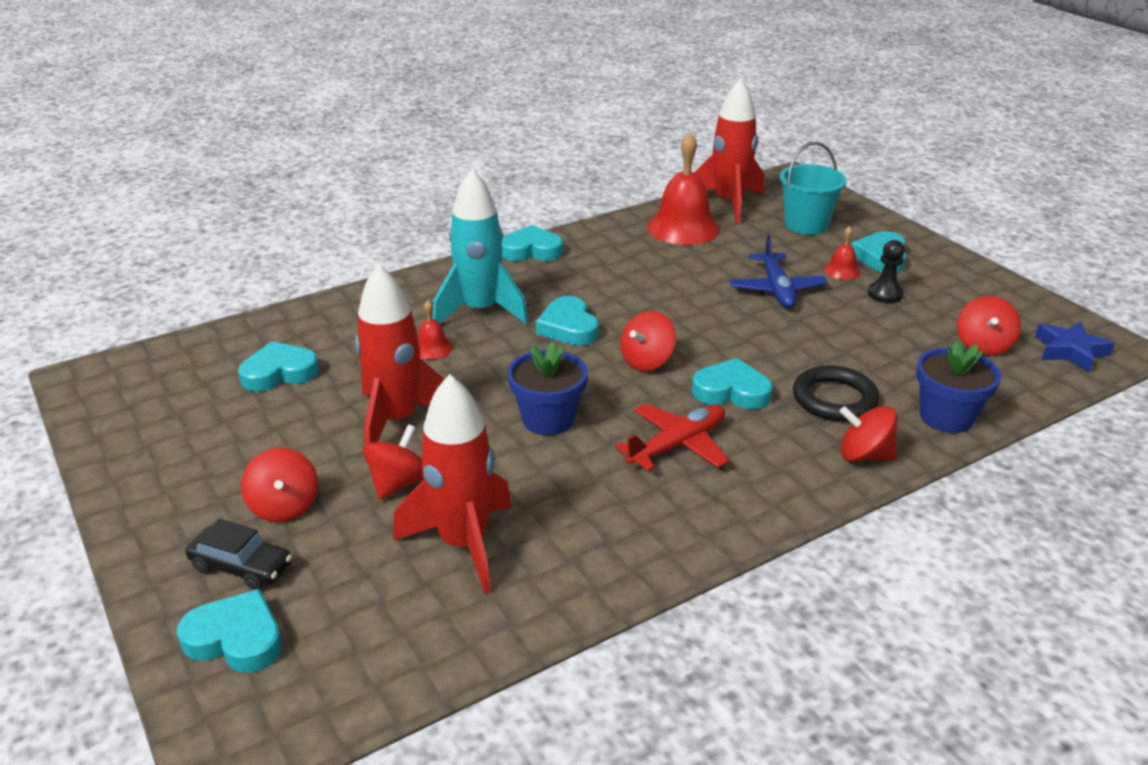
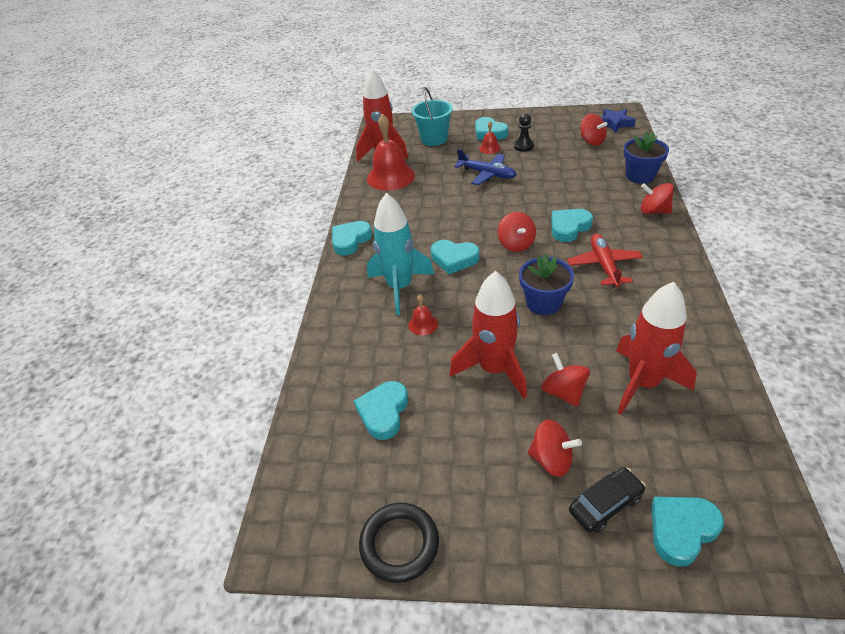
camera: 50 degrees left, 10 degrees up
black ring [793,365,879,421] -> black ring moved to [359,503,439,583]
red spinning top [839,406,897,462] -> red spinning top turned 60 degrees clockwise [641,183,674,214]

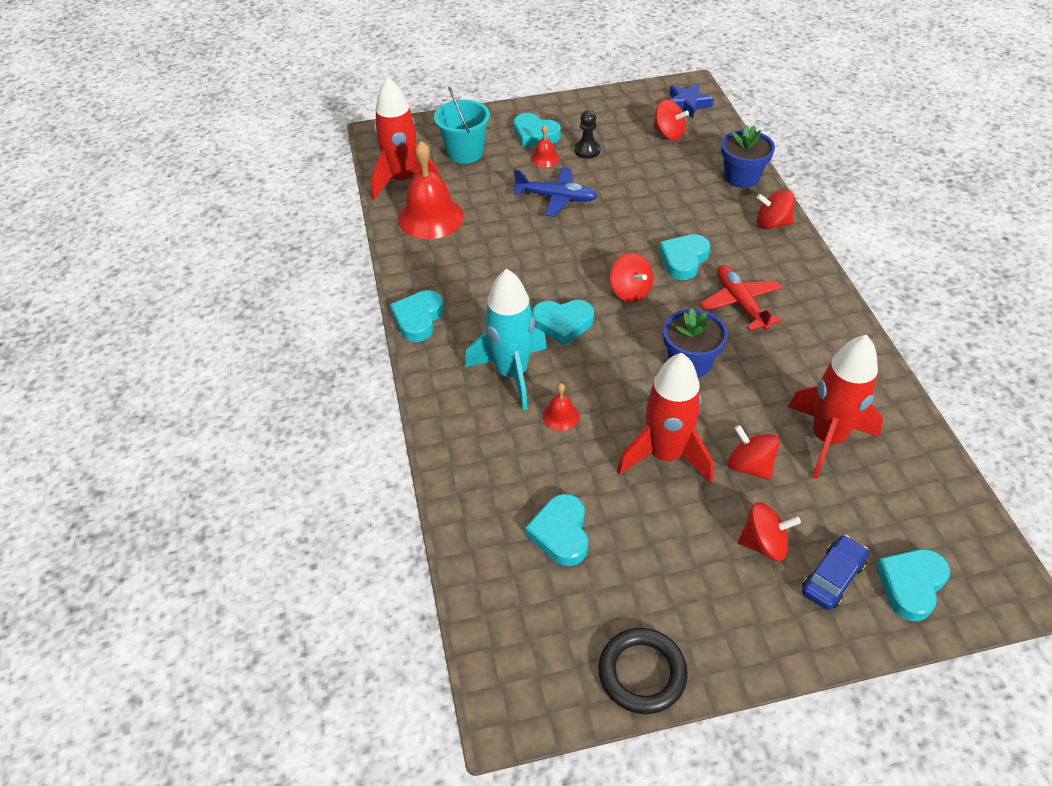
camera: 20 degrees left, 5 degrees up
black car [569,467,646,533] -> blue car [802,535,869,610]

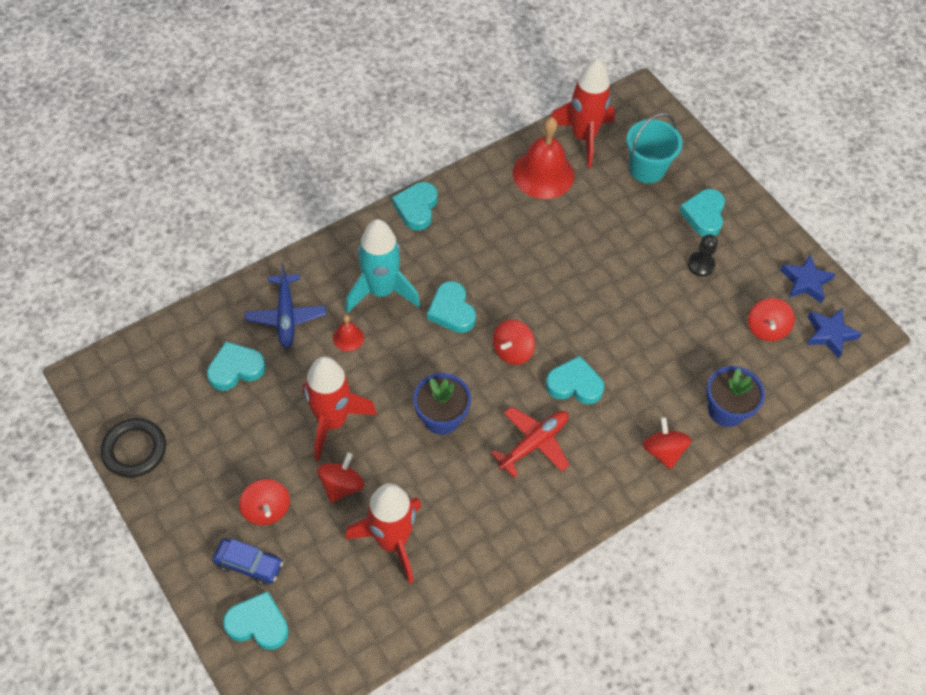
camera: 65 degrees right, 10 degrees up
turquoise heart [390,290,444,342] -> turquoise heart turned 75 degrees counterclockwise [392,182,437,231]
blue plane [514,167,598,217] -> blue plane moved to [245,263,326,348]
red bell [531,125,559,167] -> none
none -> blue star [780,255,835,303]

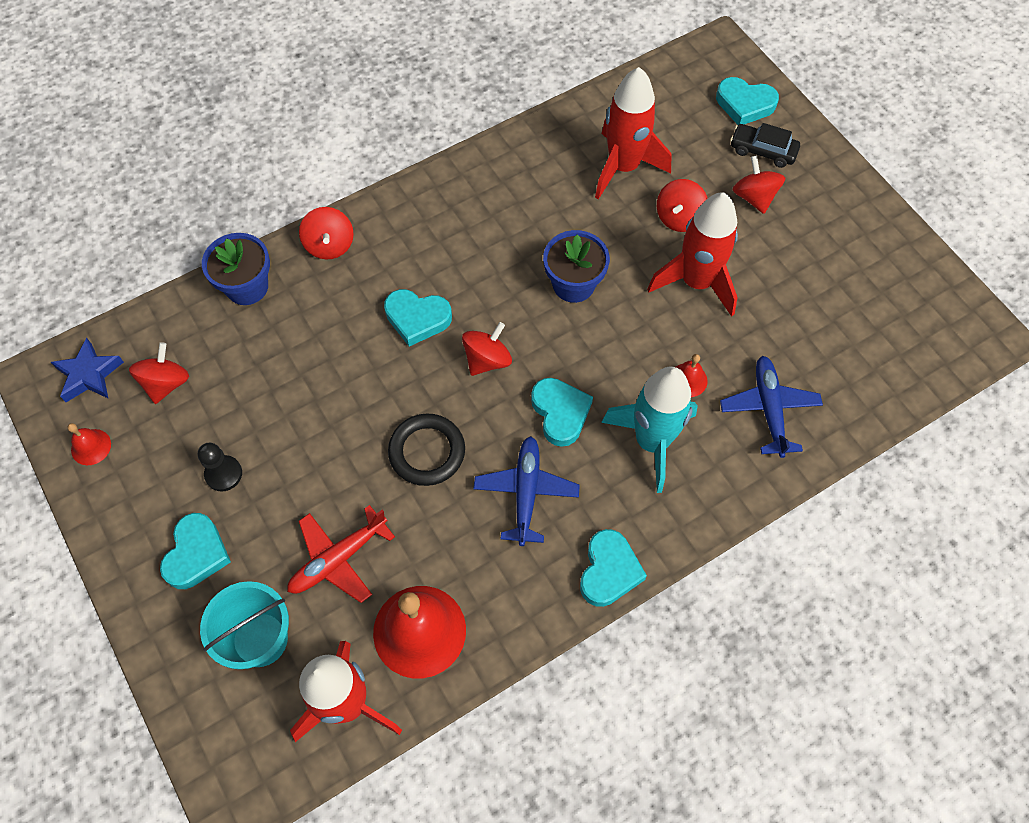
camera: 175 degrees left, 5 degrees up
black ring [101,418,166,478] -> black ring moved to [388,414,465,486]
turquoise heart [207,341,266,391] -> none
blue car [213,538,283,585] -> black car [730,123,800,168]
red plane [491,407,569,477] -> red plane moved to [287,505,395,603]
blue star [780,255,835,303] -> red bell [67,423,111,465]
none -> blue plane [473,436,580,546]

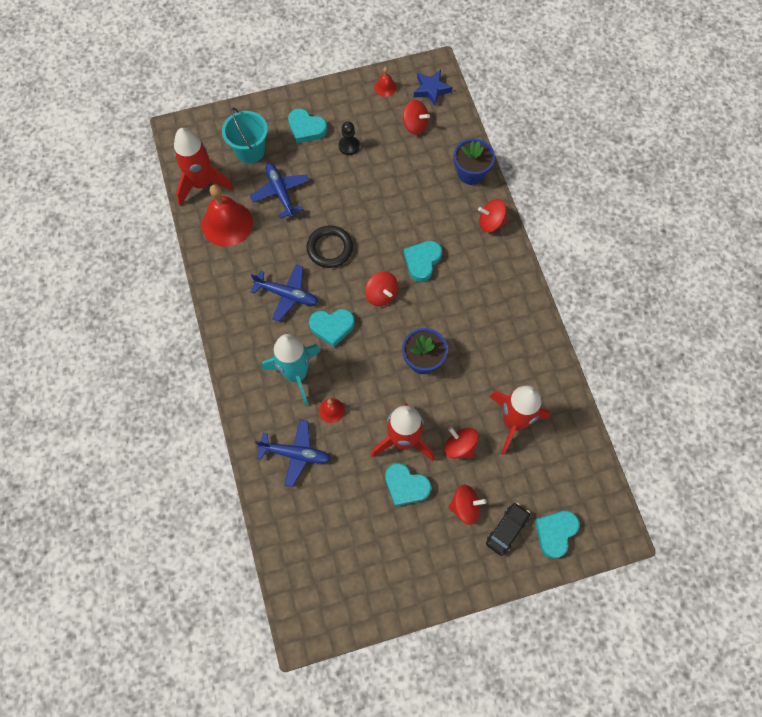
camera: 105 degrees right, 5 degrees up
red plane [287,505,395,603] -> blue plane [250,163,309,219]
turquoise heart [580,529,647,607] -> turquoise heart moved to [385,463,431,506]

